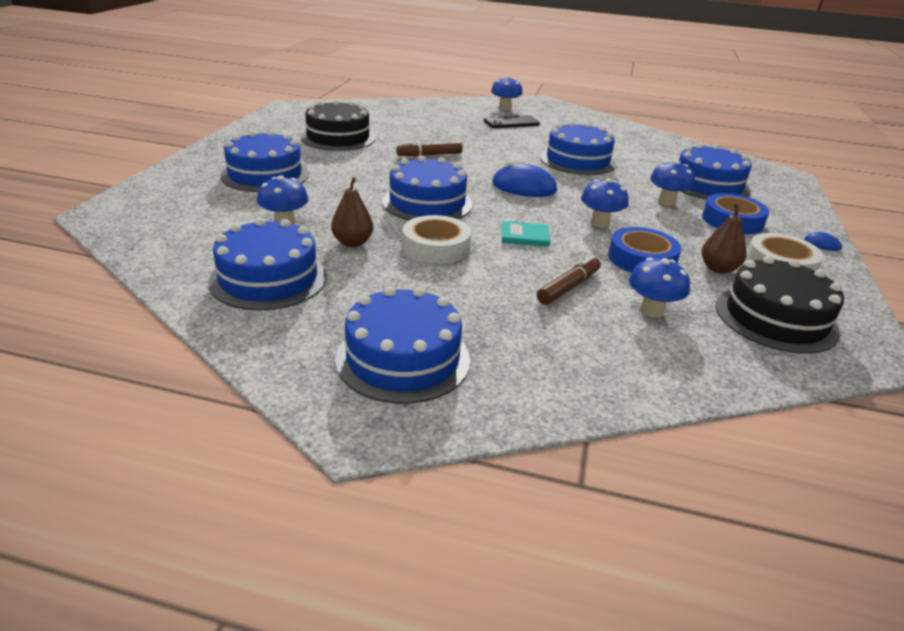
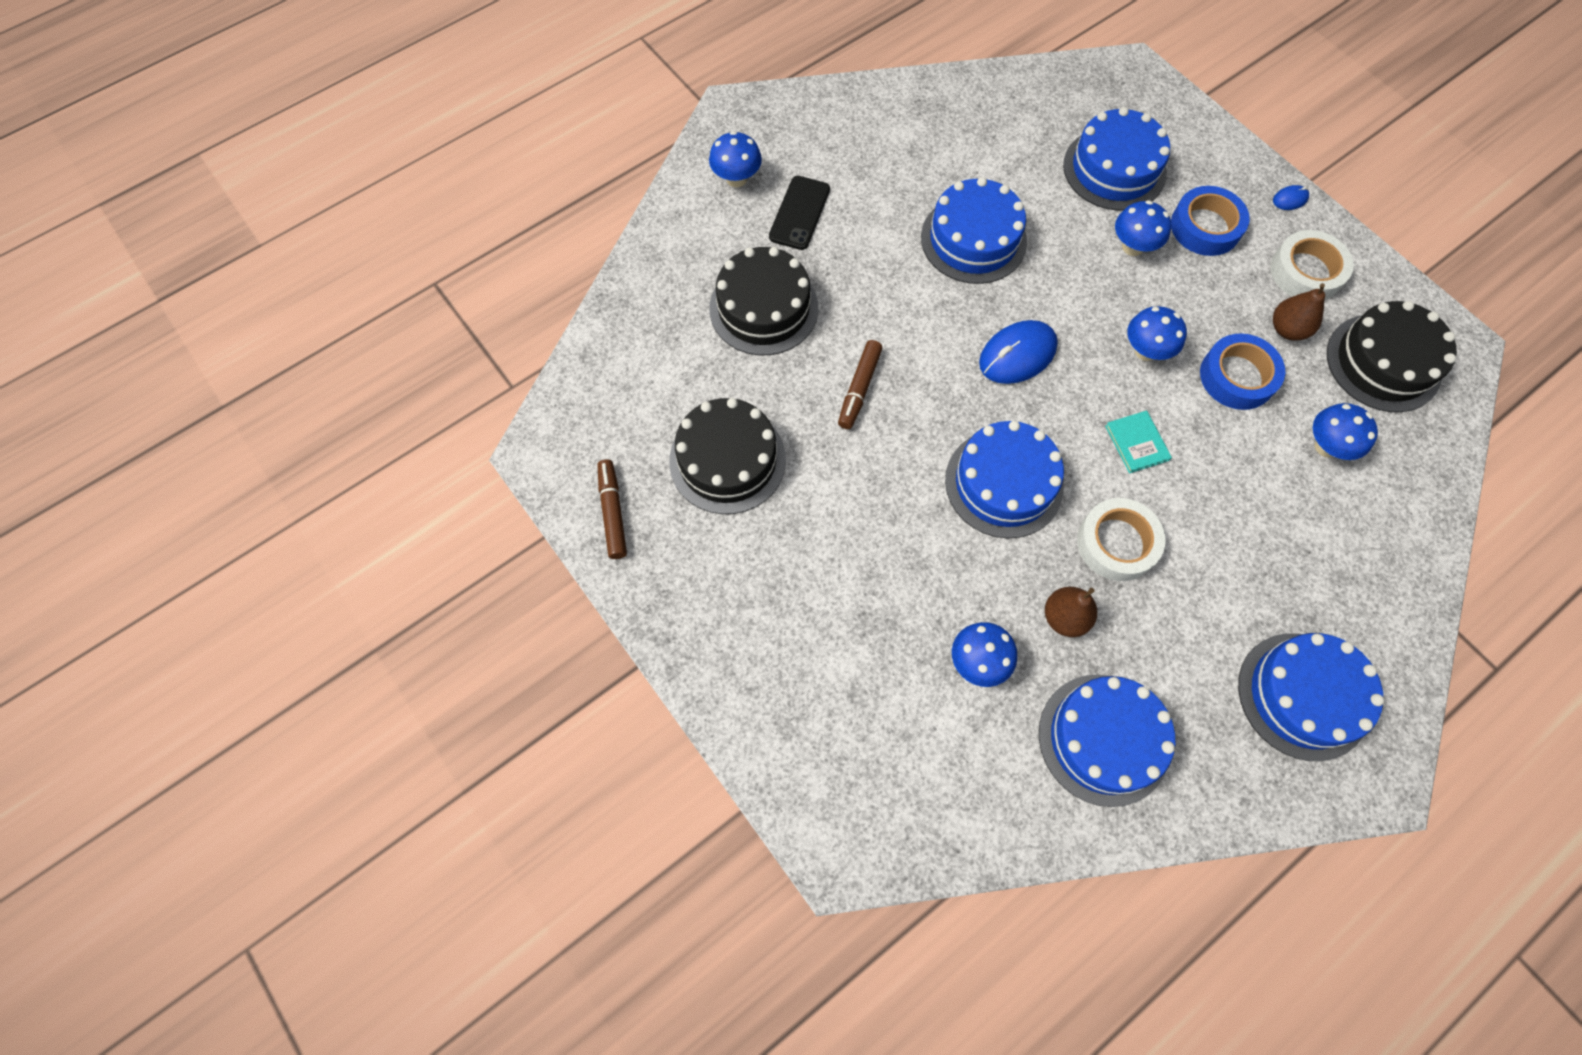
camera: 50 degrees left, 35 degrees up
blue cake [220,131,309,192] -> none
turquoise book [502,221,550,247] -> turquoise book turned 60 degrees counterclockwise [1105,410,1172,473]
brown marker [537,256,601,305] -> brown marker moved to [598,459,627,559]
none -> black cake [709,247,818,355]

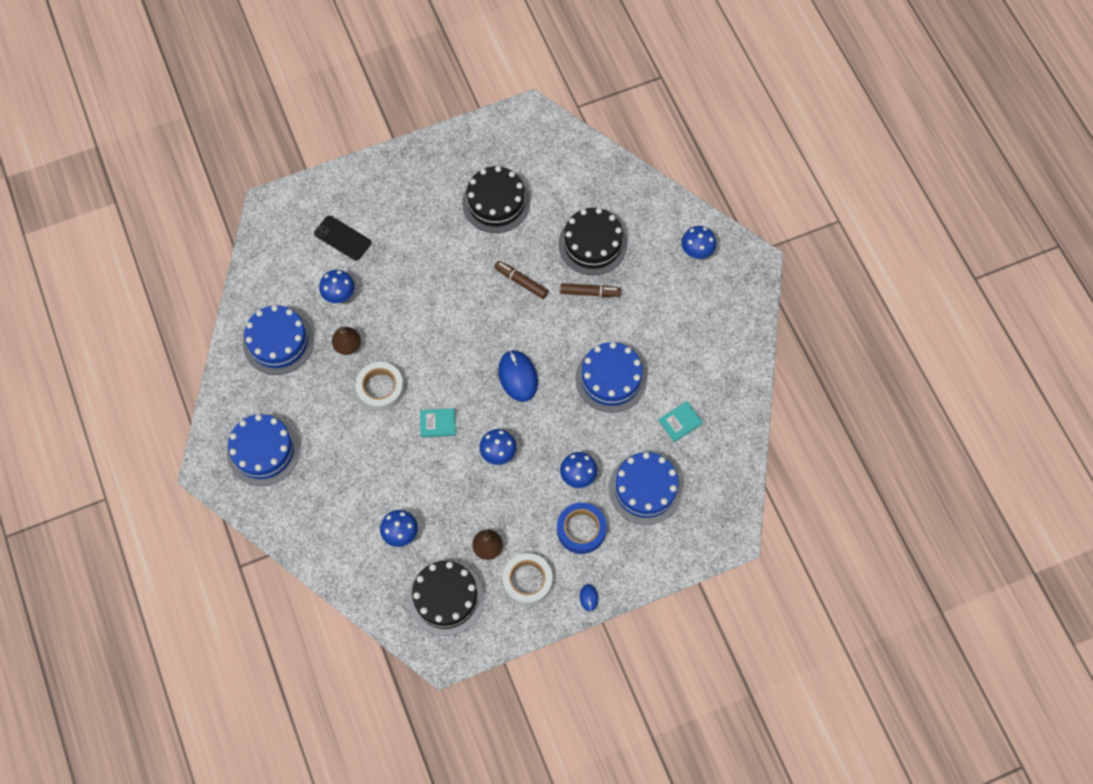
camera: 105 degrees right, 0 degrees up
brown marker [598,459,627,559] -> brown marker moved to [560,283,621,297]
black phone [769,176,830,250] -> black phone moved to [314,216,371,261]
blue cake [945,421,1064,539] -> none
blue tape [1200,333,1285,410] -> none
none -> turquoise book [658,401,703,442]

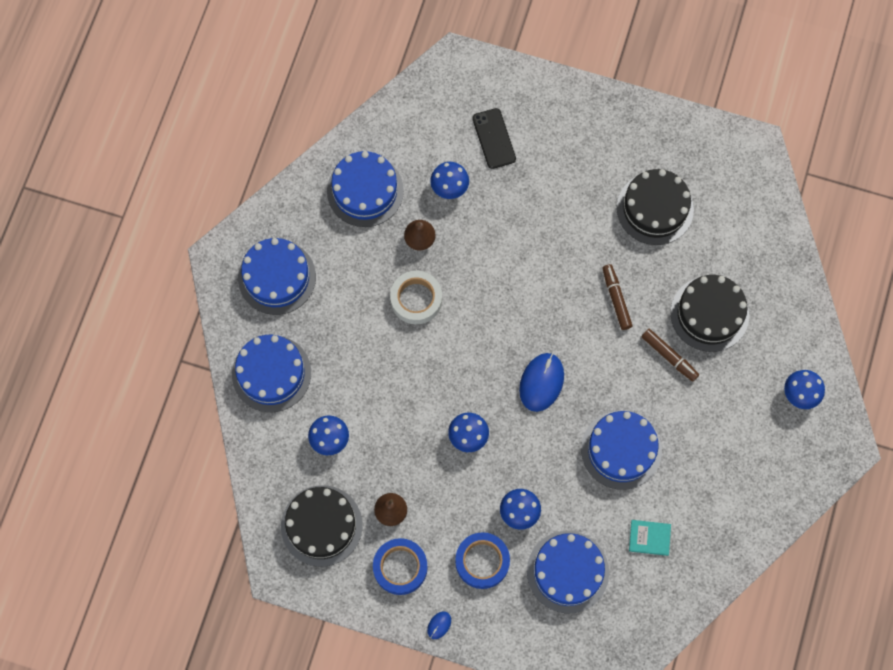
camera: 40 degrees right, 5 degrees up
turquoise book [420,408,456,437] -> none
white tape [502,553,553,606] -> blue tape [373,538,428,595]
none -> blue cake [232,335,311,412]

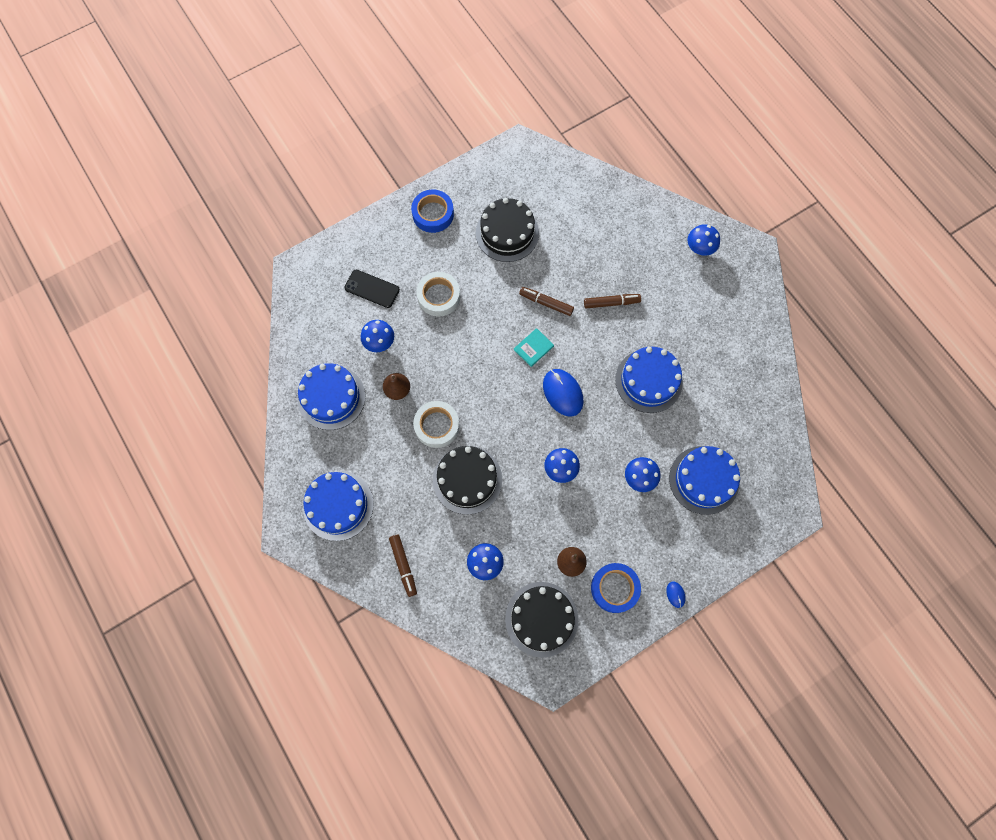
camera: 50 degrees left, 0 degrees up
blue cake [232,335,311,412] -> brown marker [389,535,417,597]
blue tape [455,532,510,589] -> blue tape moved to [411,190,454,233]
turquoise book [629,520,671,556] -> turquoise book moved to [514,328,554,367]
black cake [670,275,749,352] -> black cake moved to [433,446,502,515]
none -> white tape [416,272,460,317]

